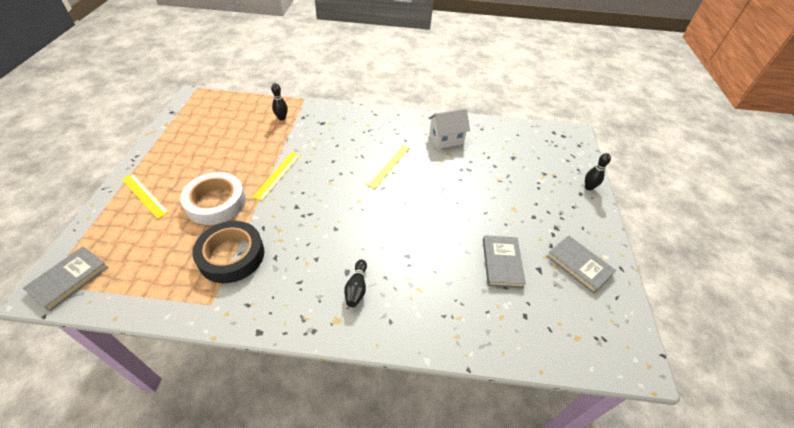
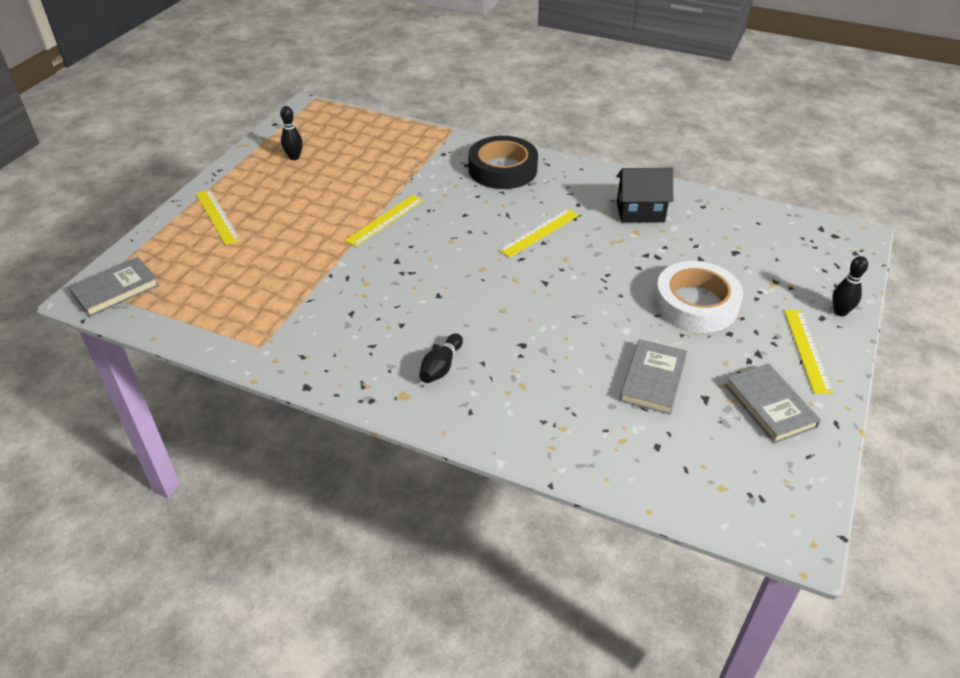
camera: 20 degrees right, 5 degrees down
white tape [180,172,246,225] -> white tape moved to [654,261,743,333]
black tape [192,221,264,283] -> black tape moved to [468,136,538,189]
black bowling pin [271,83,288,121] -> black bowling pin moved to [280,106,303,160]
white house [428,109,470,149] -> black house [616,168,673,223]
none -> yellow ruler [784,310,833,394]

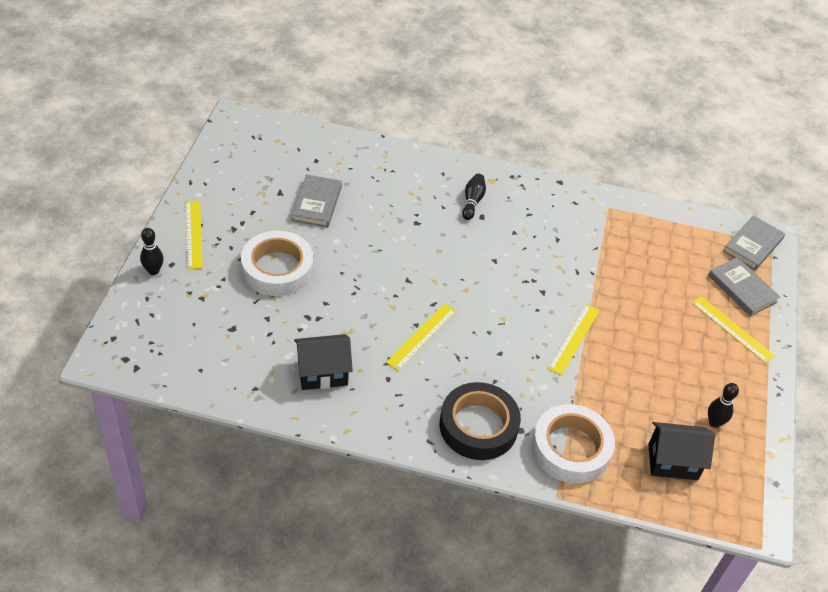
camera: 165 degrees right, 5 degrees up
grey book [725,363,821,443] -> grey book moved to [708,257,780,317]
none -> white tape [532,404,615,483]
none -> black house [648,422,715,480]

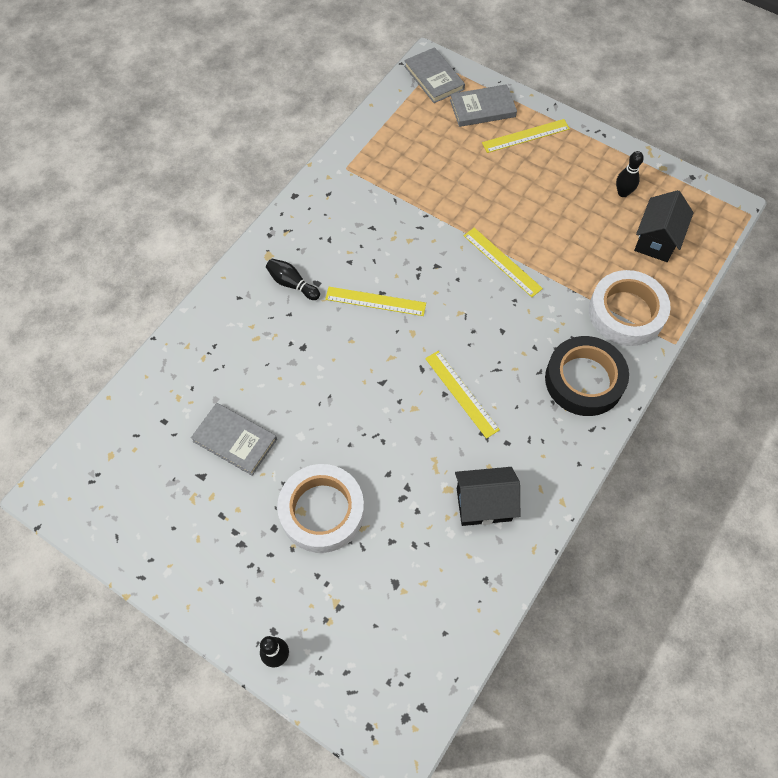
camera: 65 degrees left, 15 degrees up
yellow ruler [186,201,203,269] -> yellow ruler moved to [325,287,426,316]
black house [294,334,353,390] -> black house turned 75 degrees clockwise [455,467,520,526]

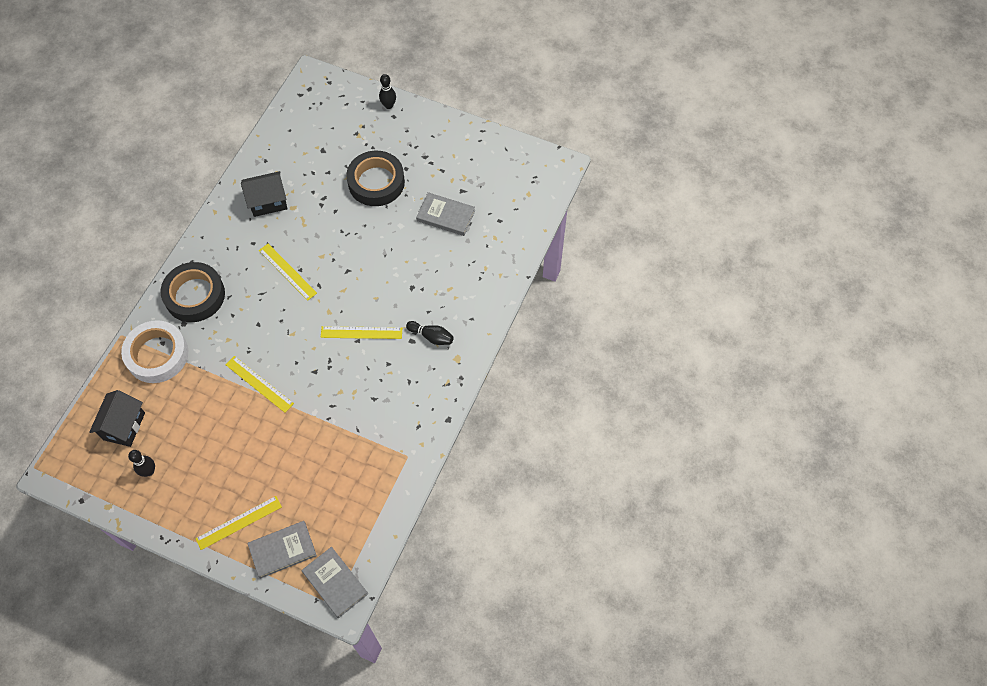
camera: 170 degrees right, 0 degrees up
white tape [277,464,364,553] -> black tape [346,151,405,206]

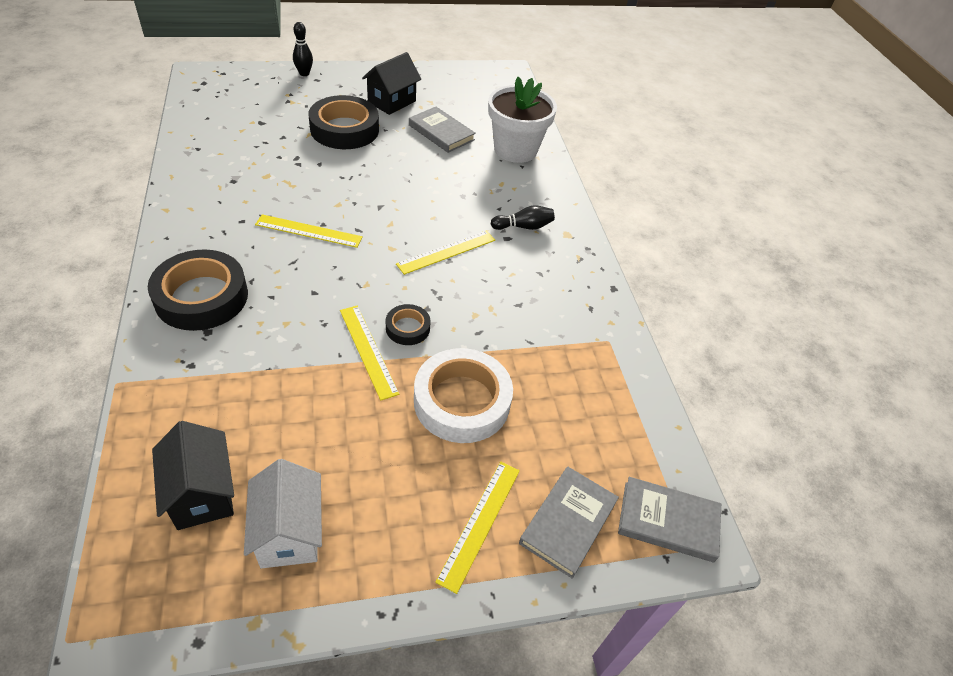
camera: 40 degrees left, 15 degrees down
white tape [121,320,188,383] -> white tape moved to [414,348,513,443]
black bowling pin [128,450,155,477] -> white house [244,459,322,568]
yellow ruler [226,356,294,413] -> yellow ruler turned 60 degrees clockwise [340,306,399,401]
black house [241,171,288,217] -> black house moved to [362,52,421,115]
grey book [416,192,475,236] -> grey book turned 60 degrees clockwise [409,107,476,153]
none -> black tape [386,304,431,345]
none -> white flower pot [488,77,557,163]

